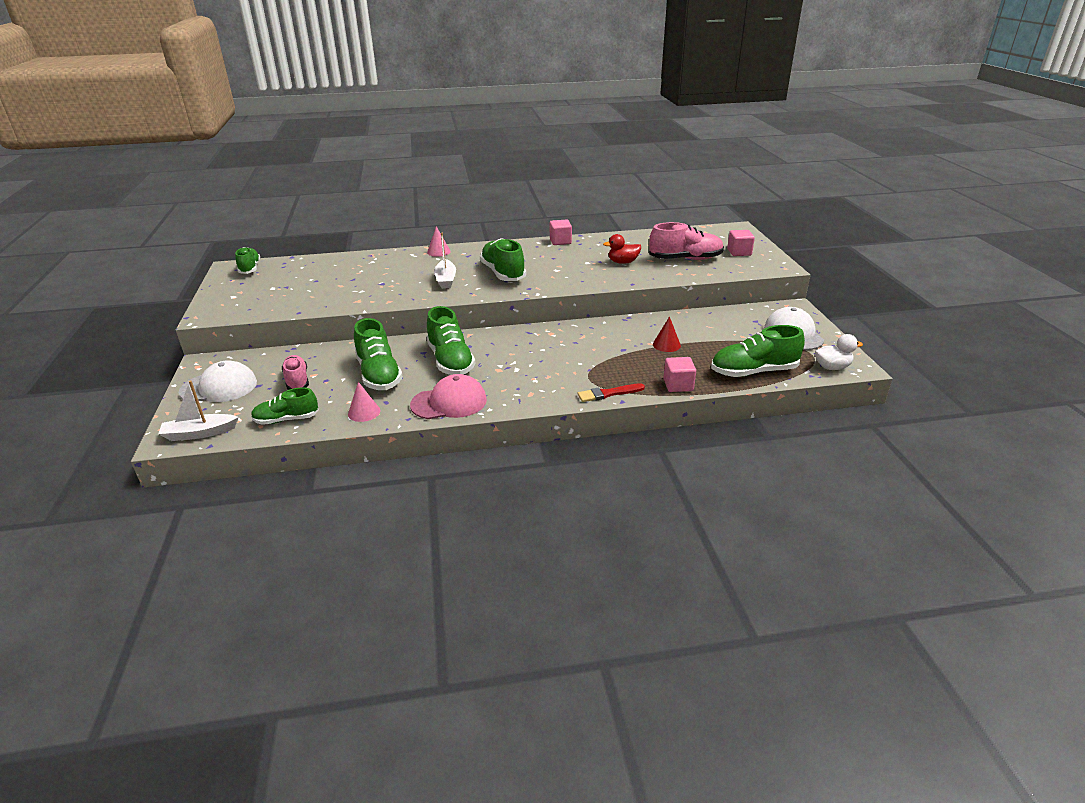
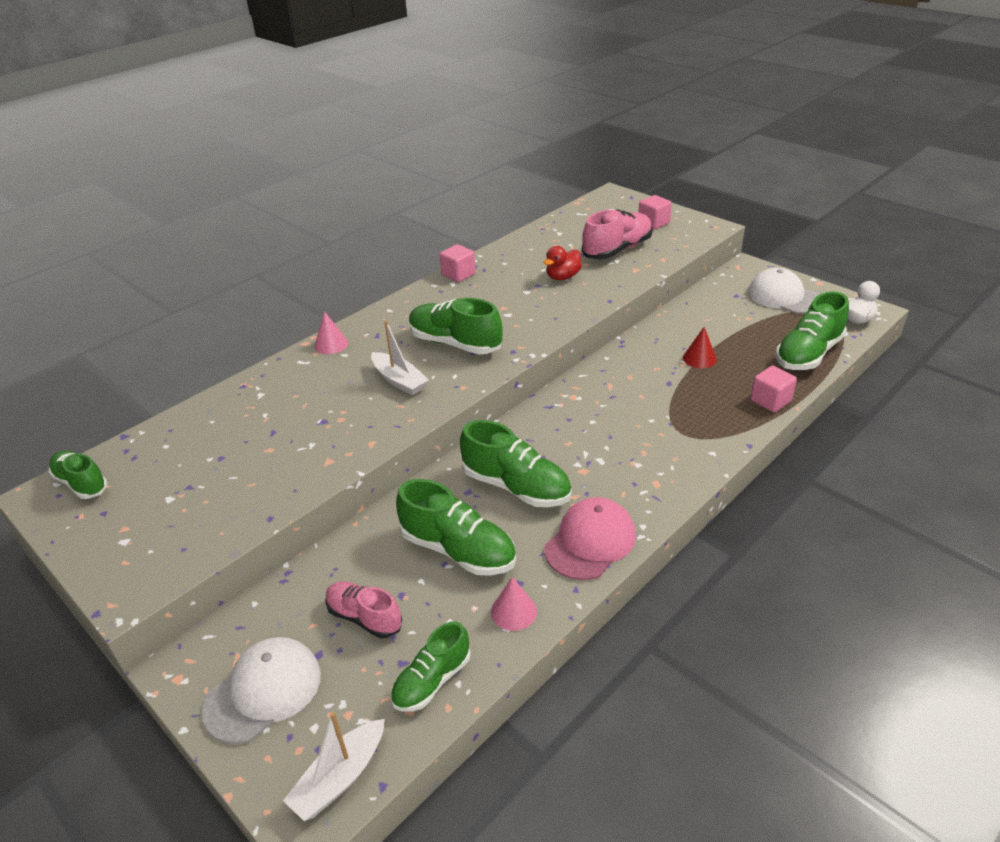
camera: 35 degrees left, 5 degrees up
red brush [578,383,645,402] -> none

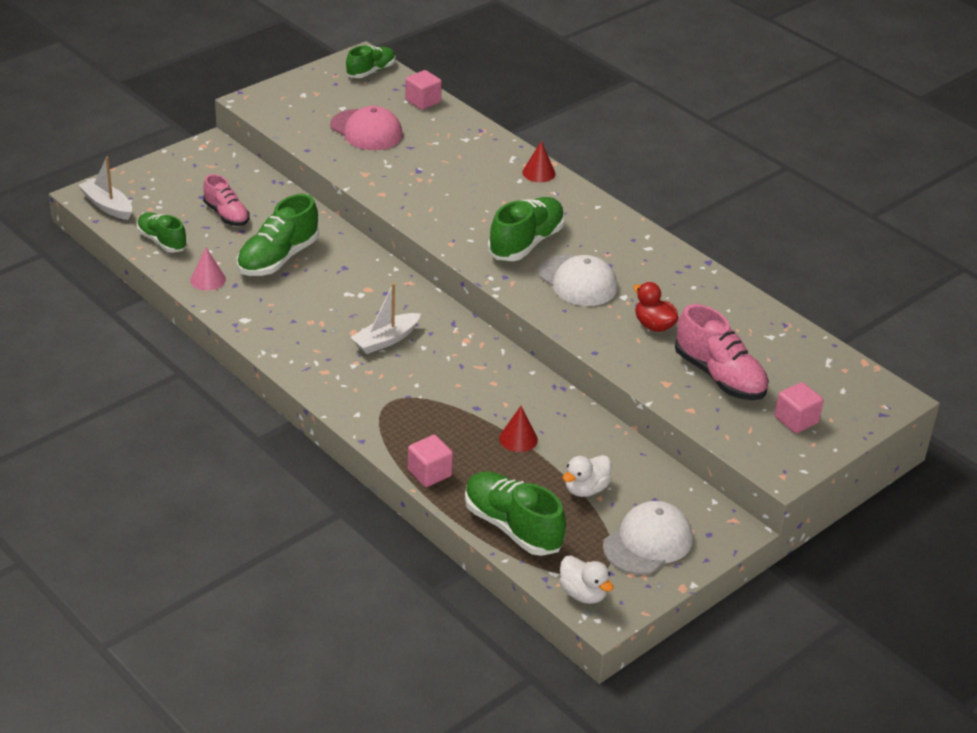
camera: 90 degrees right, 0 degrees up
white cap [202,637,321,744] -> white cap moved to [538,255,618,306]
pink cone [314,311,348,354] -> red cone [522,141,555,182]
pink shoe [325,582,402,638] -> pink shoe turned 105 degrees clockwise [203,174,250,226]
white boat [371,321,429,395] -> white boat moved to [350,283,421,354]
pink cube [440,244,476,282] -> pink cube moved to [405,70,442,110]
green shoe [460,420,572,507] -> none
pink cap [545,497,636,580] -> pink cap moved to [330,106,403,150]
none -> white duck [563,455,611,497]

